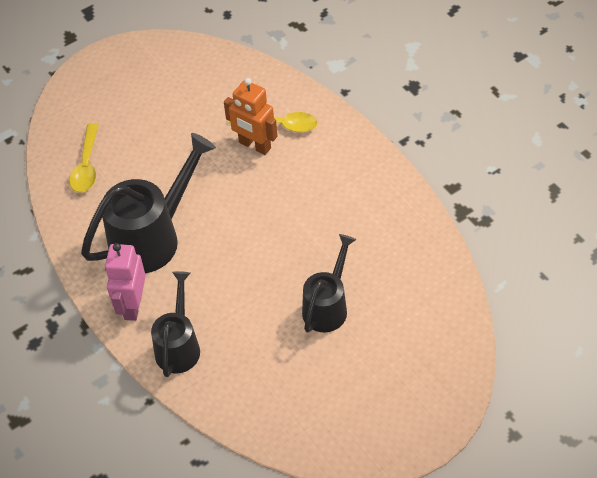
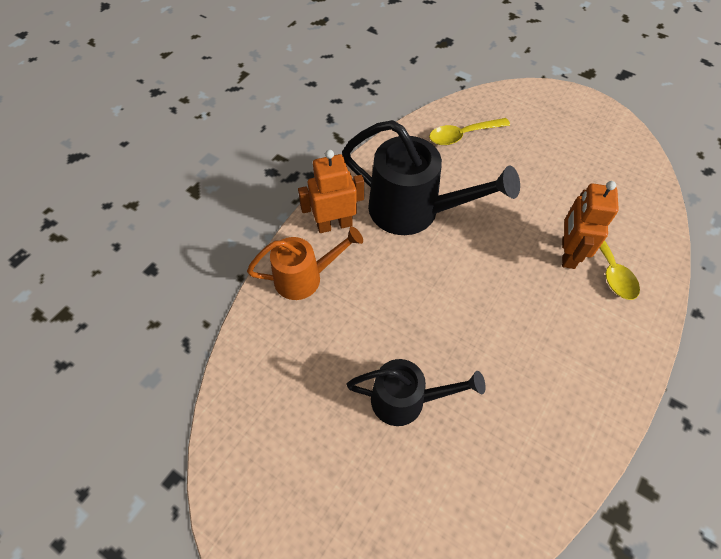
camera: 65 degrees right, 5 degrees up
pink robot [105,243,146,321] -> orange robot [298,150,364,233]
black watering can [151,271,200,377] -> orange watering can [247,227,363,300]

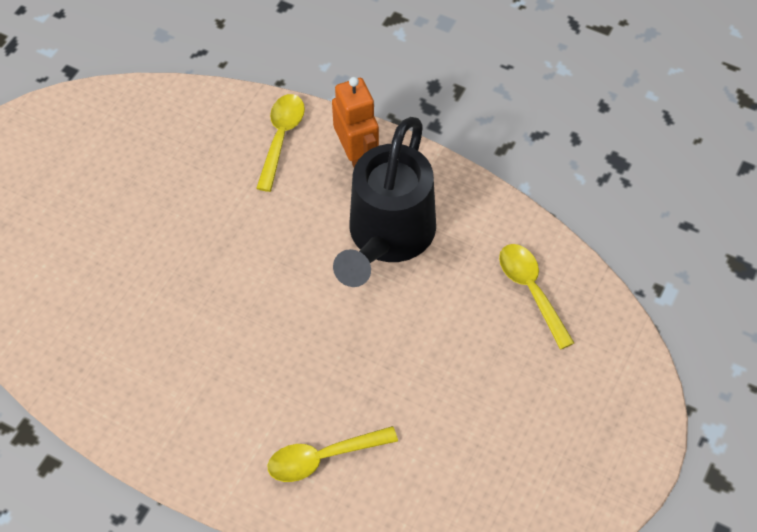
camera: 85 degrees right, 0 degrees up
orange watering can [247,227,363,300] -> yellow spoon [256,94,305,192]
black watering can [346,359,486,426] -> none
orange robot [562,181,619,269] -> none

